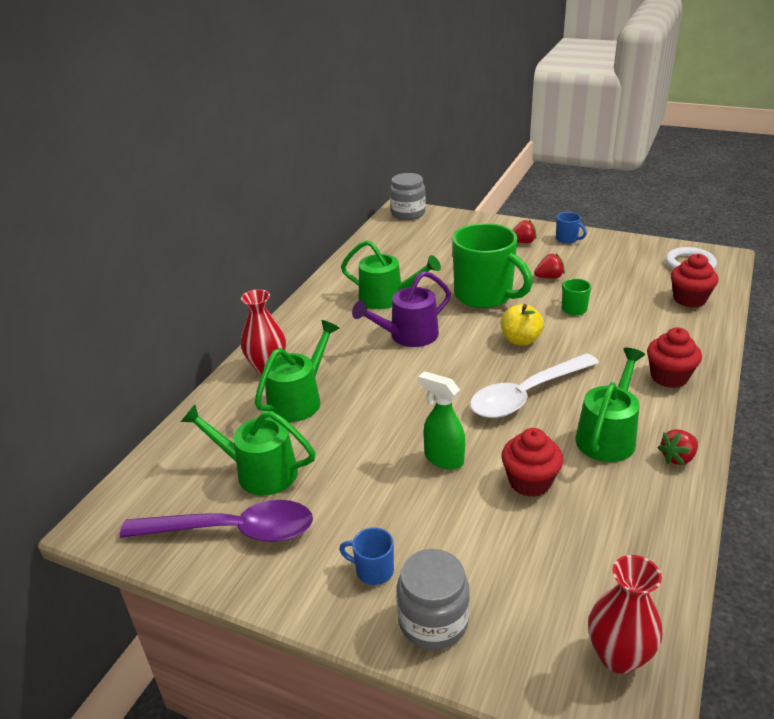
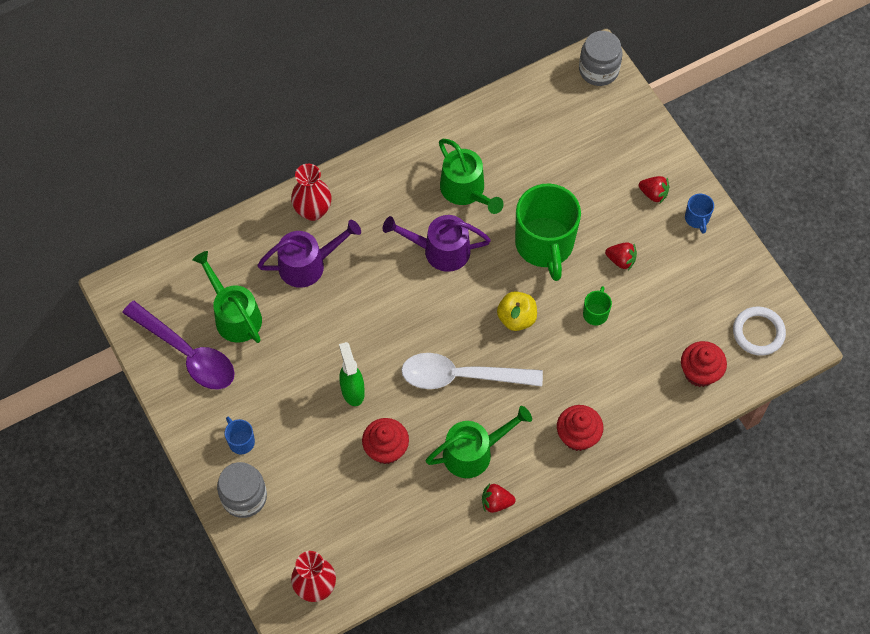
camera: 35 degrees right, 30 degrees up
green watering can [255,320,339,422] -> purple watering can [257,220,361,288]

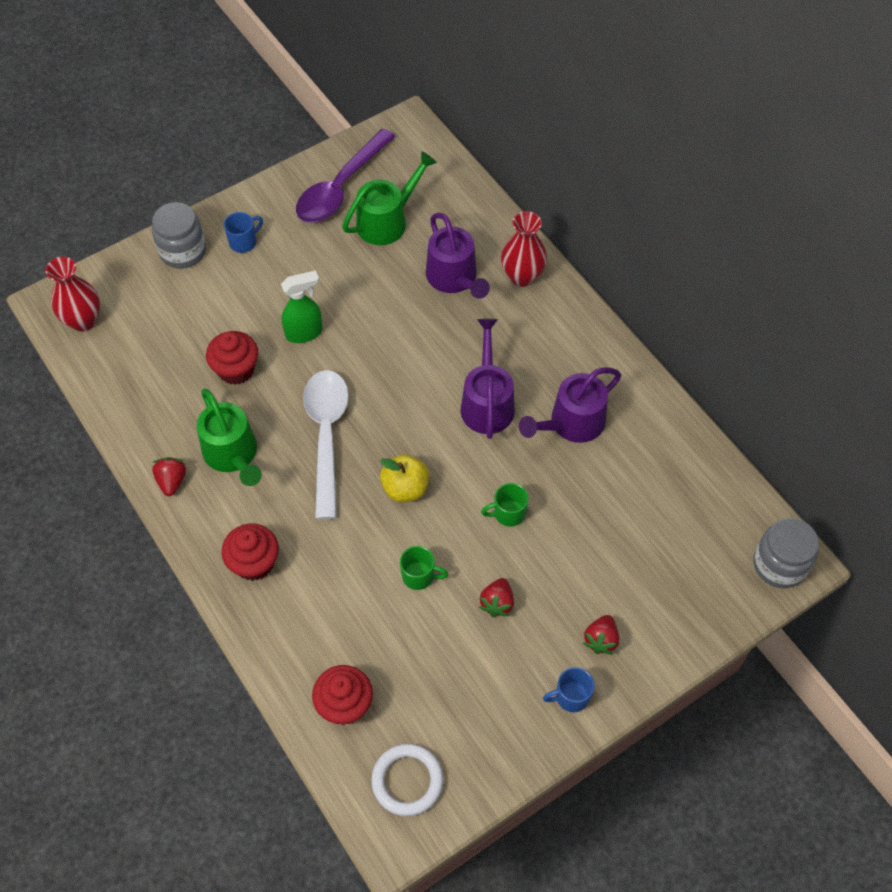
camera: 85 degrees right, 5 degrees down
green watering can [439,139,504,214] -> purple watering can [519,367,621,443]
green mug [515,184,581,281] -> green mug [481,483,528,527], size x0.42

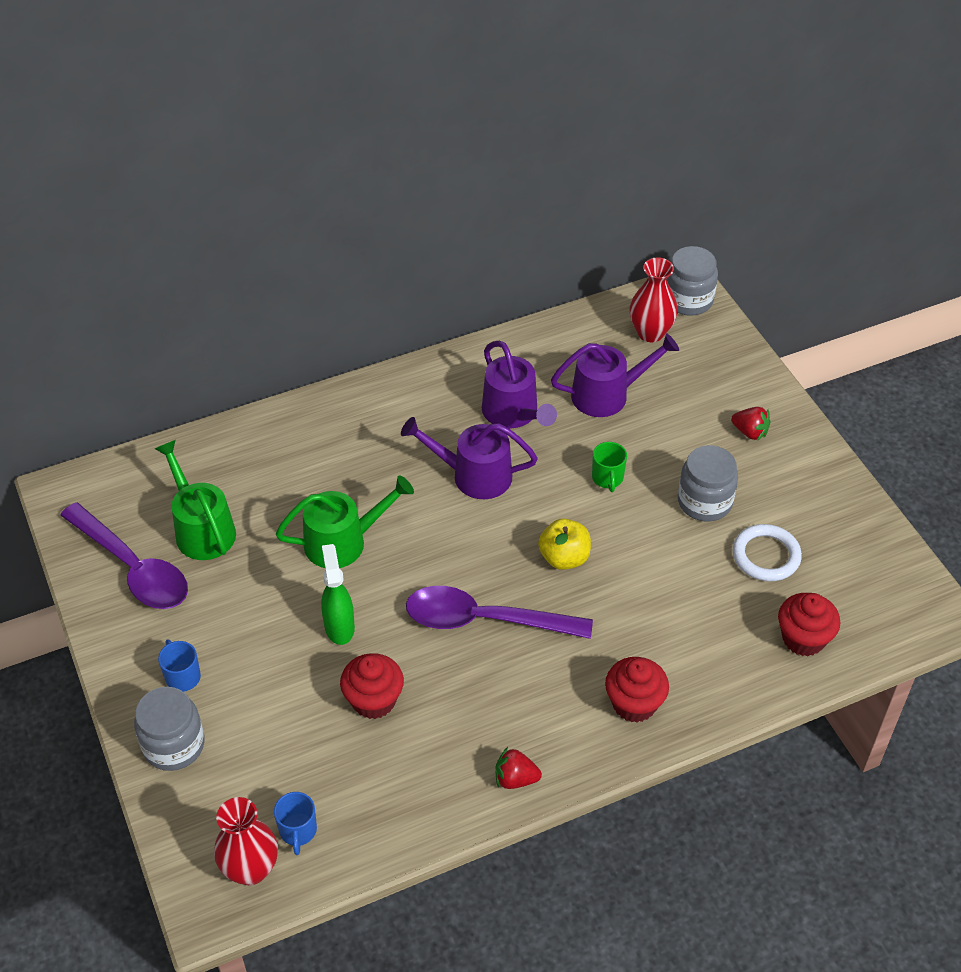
camera: 80 degrees left, 10 degrees down
green watering can [197,388,262,486] -> green watering can moved to [276,476,414,568]
white spoon [303,370,349,519] -> purple spoon [406,586,593,639]
white ring [371,744,443,816] -> white ring moved to [733,524,802,581]
green mug [400,546,448,590] -> none
purple watering can [426,213,490,299] -> purple watering can moved to [551,333,679,417]
red strawberry [479,578,514,617] -> grey jar [678,445,738,521]
red vase [501,211,547,287] -> red vase moved to [630,257,678,342]
blue mug [543,667,594,712] -> blue mug moved to [274,792,317,855]

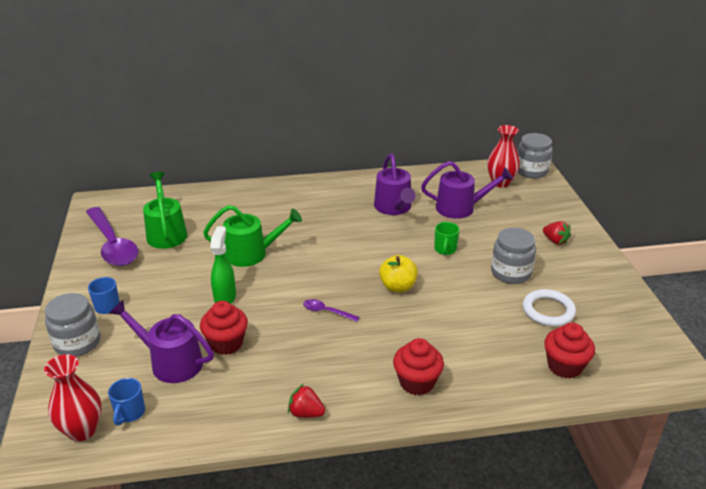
camera: 15 degrees right, 15 degrees down
purple watering can [401,417,538,499] -> purple watering can moved to [109,300,214,383]
purple spoon [406,586,593,639] -> purple spoon [303,299,359,322], size x0.43

